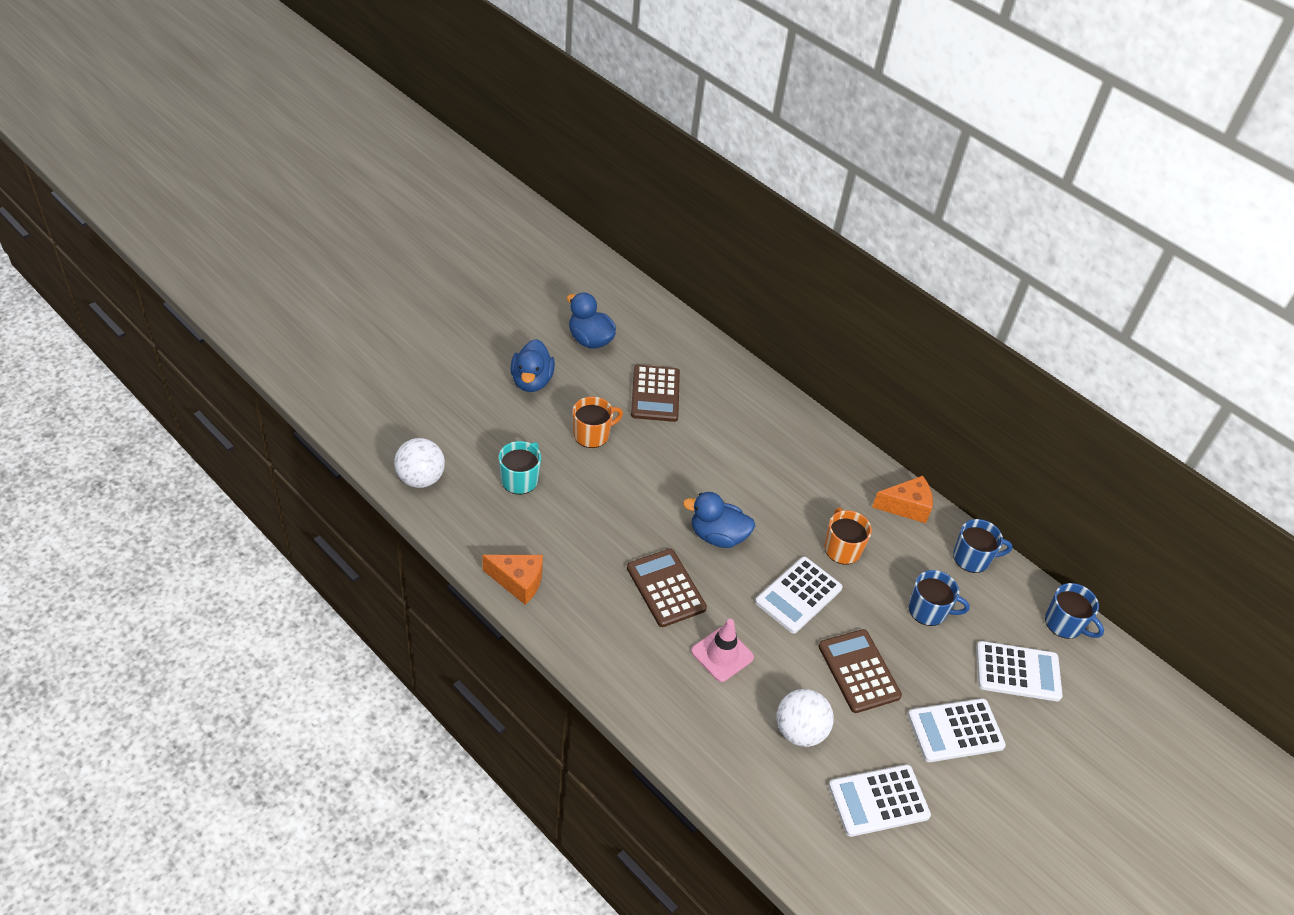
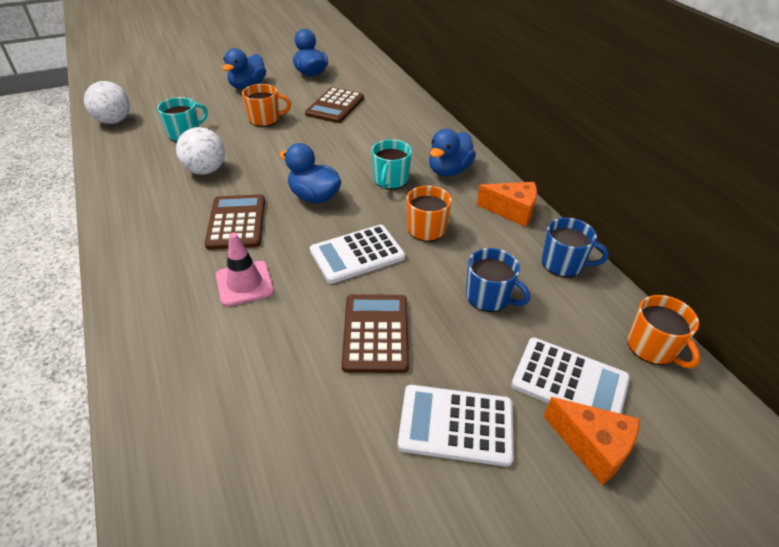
camera: 25 degrees right, 5 degrees down
orange cheese [482,555,543,605] -> orange cheese moved to [543,397,640,485]
white ball [777,689,834,747] -> white ball moved to [176,127,225,175]
white calculator [829,764,931,837] -> none
blue mug [1045,583,1104,639] -> orange mug [627,295,700,368]
none -> turquoise mug [372,140,412,189]
none -> blue duck [429,129,476,176]

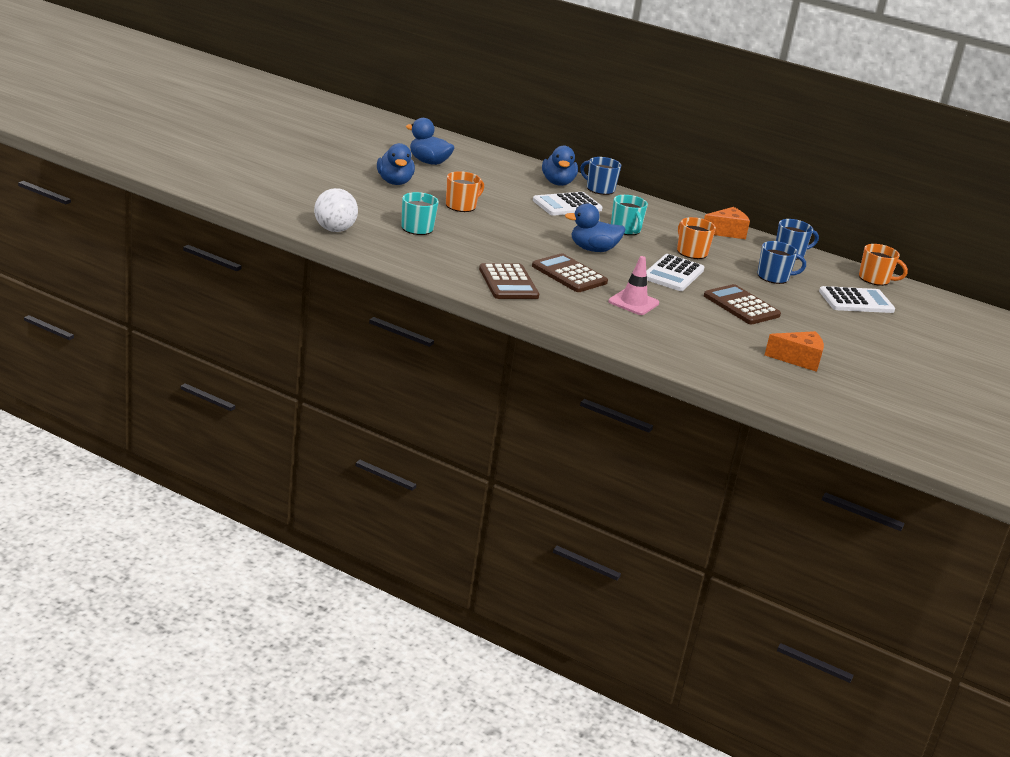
camera: 40 degrees left, 15 degrees down
white ball [176,127,225,175] -> none
brown calculator [305,87,364,123] -> brown calculator moved to [479,263,539,299]
white calculator [398,385,514,467] -> white calculator moved to [533,192,603,216]
blue duck [429,129,476,176] -> blue duck moved to [542,146,578,186]
orange cheese [543,397,640,485] -> orange cheese moved to [765,331,824,372]
none -> blue mug [580,157,621,195]

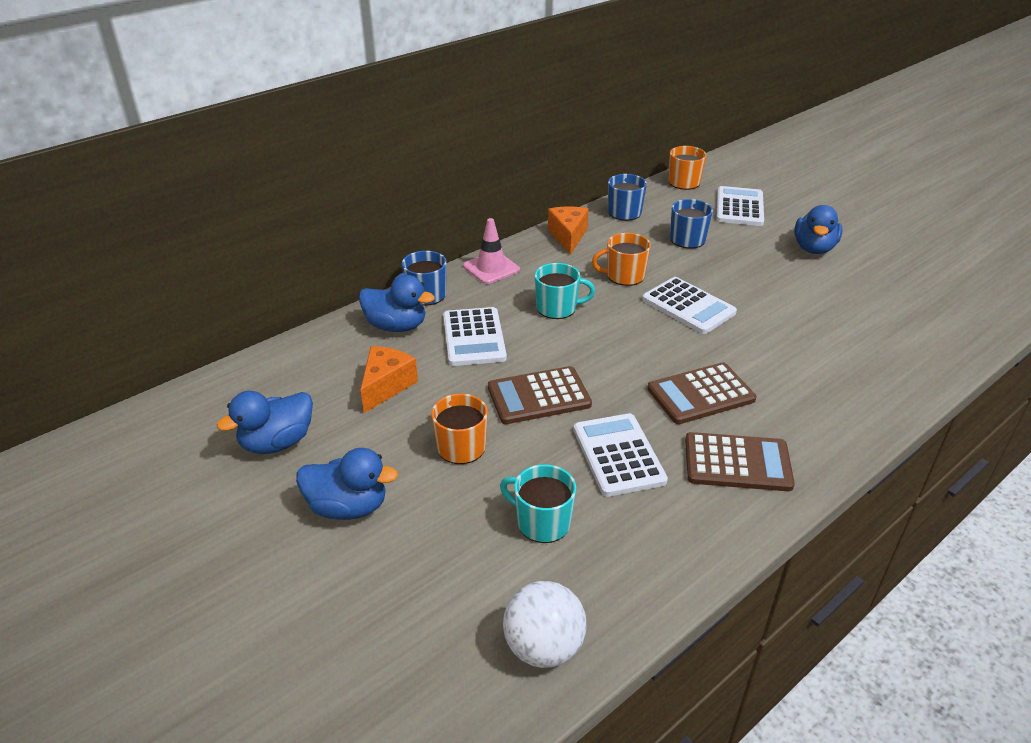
camera: 65 degrees left, 10 degrees up
blue duck [565,203,625,252] -> blue duck moved to [794,205,842,254]
pink traffic cone [608,256,659,315] -> pink traffic cone moved to [463,218,520,284]
brown calculator [704,284,781,325] -> brown calculator moved to [488,366,592,424]
orange cheese [765,331,824,372] -> orange cheese moved to [360,346,418,413]
none -> white calculator [574,413,668,497]

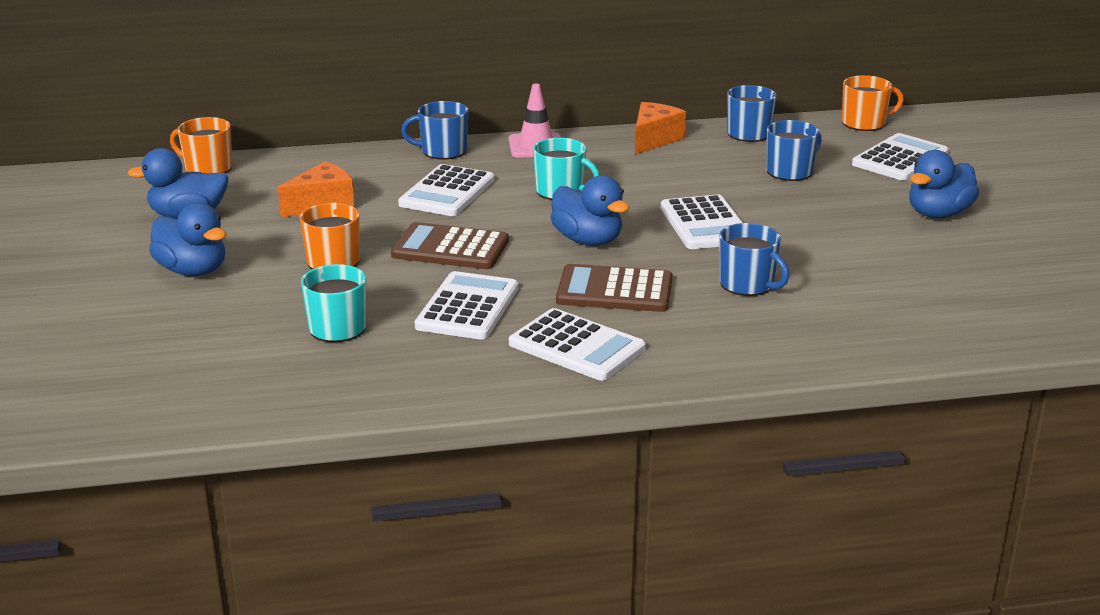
camera: 30 degrees right, 10 degrees down
blue duck [359,275,435,332] -> blue duck moved to [551,175,629,246]
white ball [503,581,586,668] -> none
orange mug [592,233,651,286] -> orange mug moved to [170,117,232,173]
brown calculator [685,432,795,491] -> white calculator [509,308,646,381]
none -> blue mug [719,223,789,296]

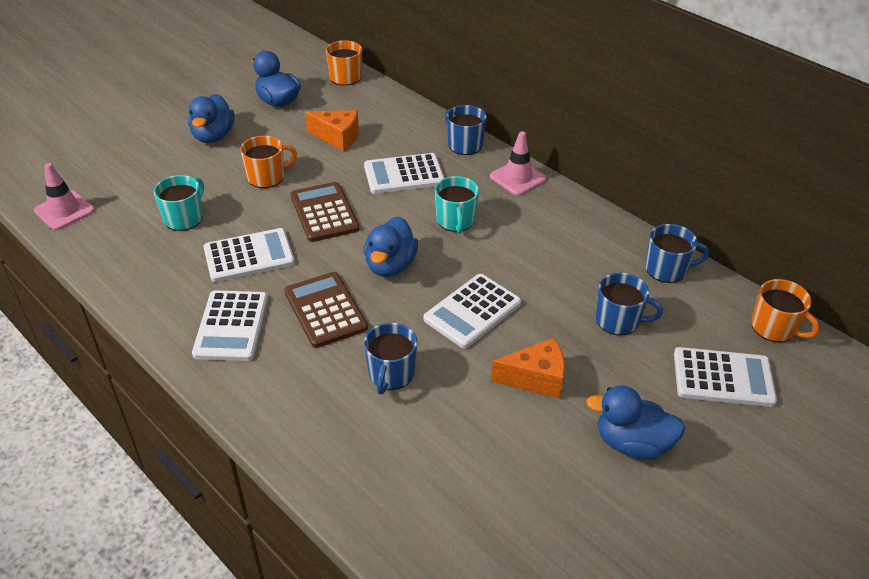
camera: 55 degrees right, 15 degrees up
orange cheese [635,102,686,154] -> orange cheese moved to [491,338,565,399]
none -> pink traffic cone [34,163,95,230]

